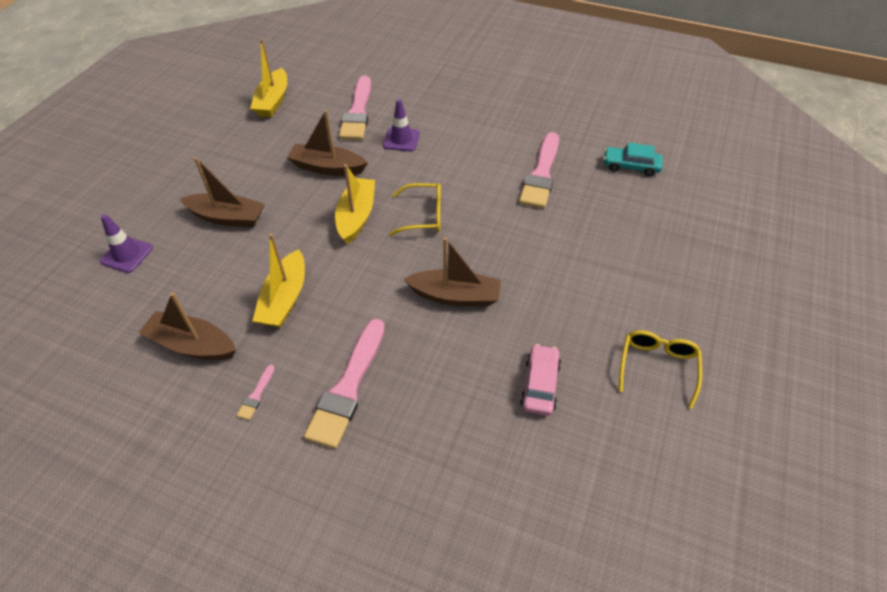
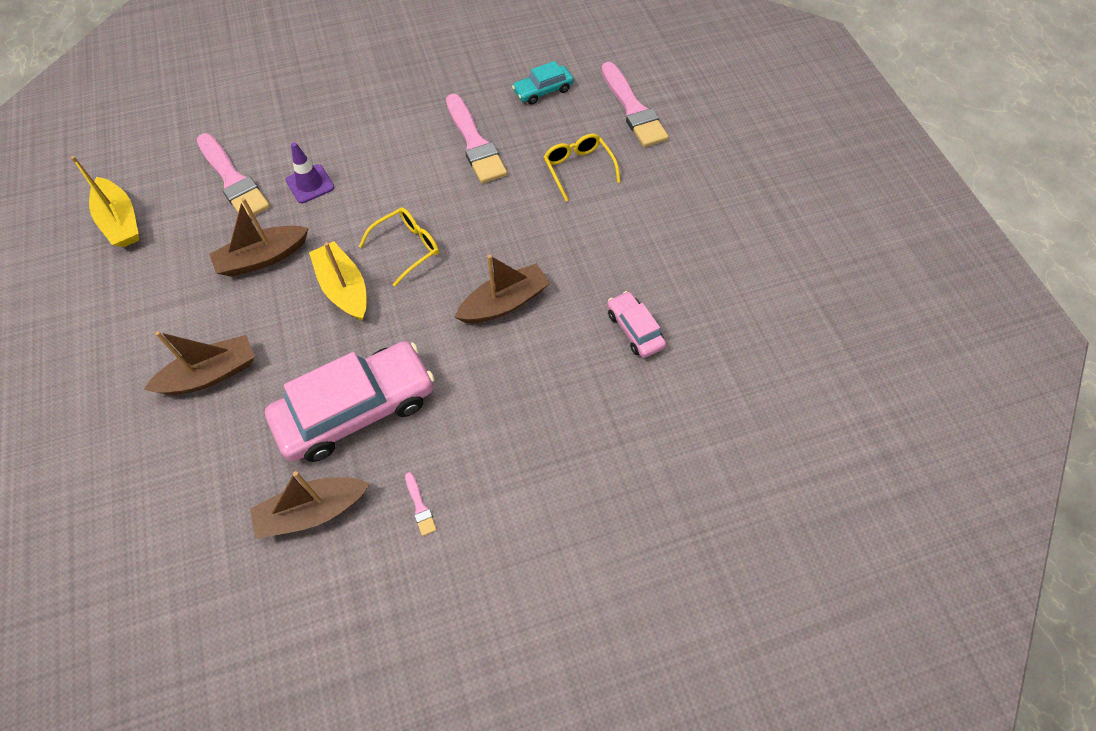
camera: 40 degrees left, 10 degrees up
purple traffic cone [100,214,153,273] -> none
yellow boat [252,233,305,327] -> pink car [265,341,435,462]
pink brush [304,319,385,449] -> pink brush moved to [601,62,669,147]
yellow glasses [619,330,702,409] -> yellow glasses moved to [544,134,621,201]

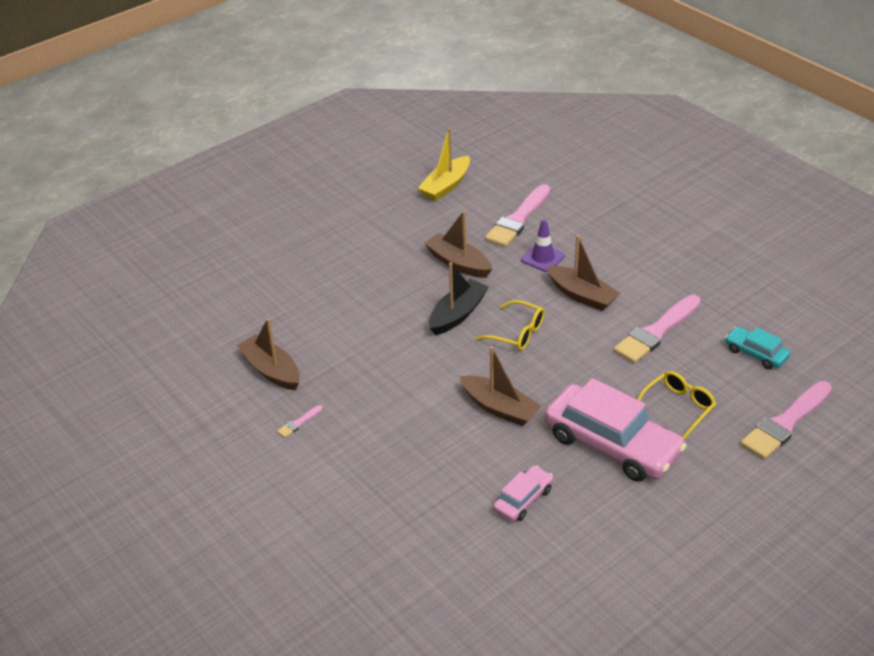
camera: 70 degrees right, 20 degrees down
brown boat [143,331,255,395] -> brown boat moved to [547,235,621,311]
pink car [265,341,435,462] -> pink car moved to [545,378,687,482]
yellow boat [309,241,367,321] -> black boat [429,263,489,335]

